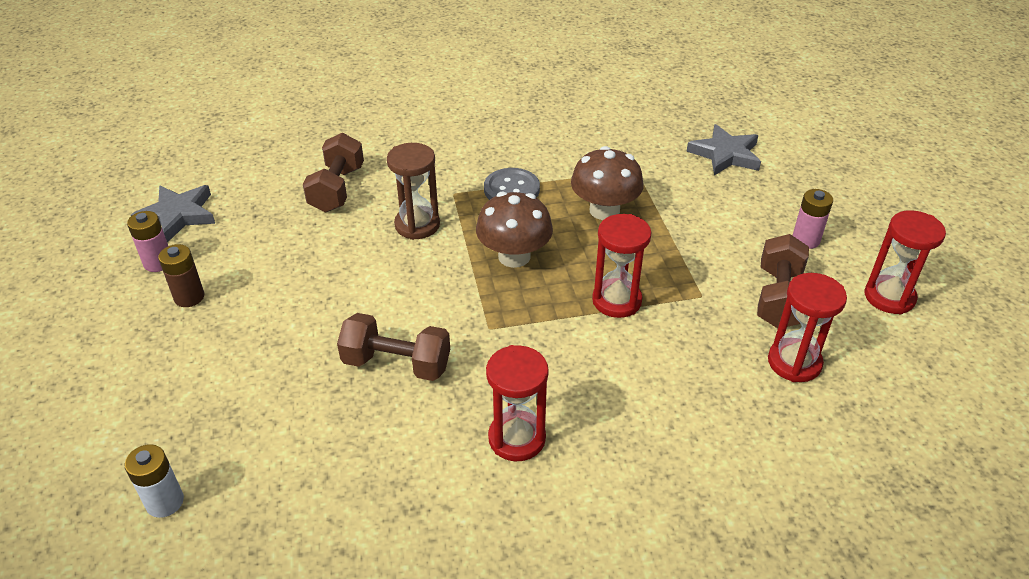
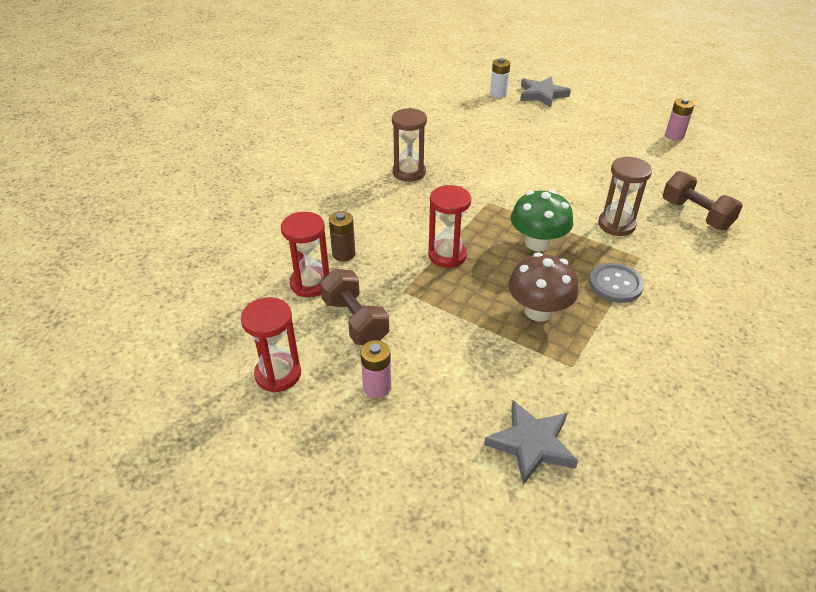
camera: 135 degrees right, 0 degrees up
grey star [131,185,215,243] -> grey star moved to [520,77,571,108]
brown battery [158,244,204,307] -> brown battery moved to [329,211,355,262]
brown dumbbell [337,313,450,381] -> none
brown mushroom [476,192,553,268] -> green mushroom [511,190,573,252]
red hourglass [486,345,549,462] -> brown hourglass [392,108,427,182]

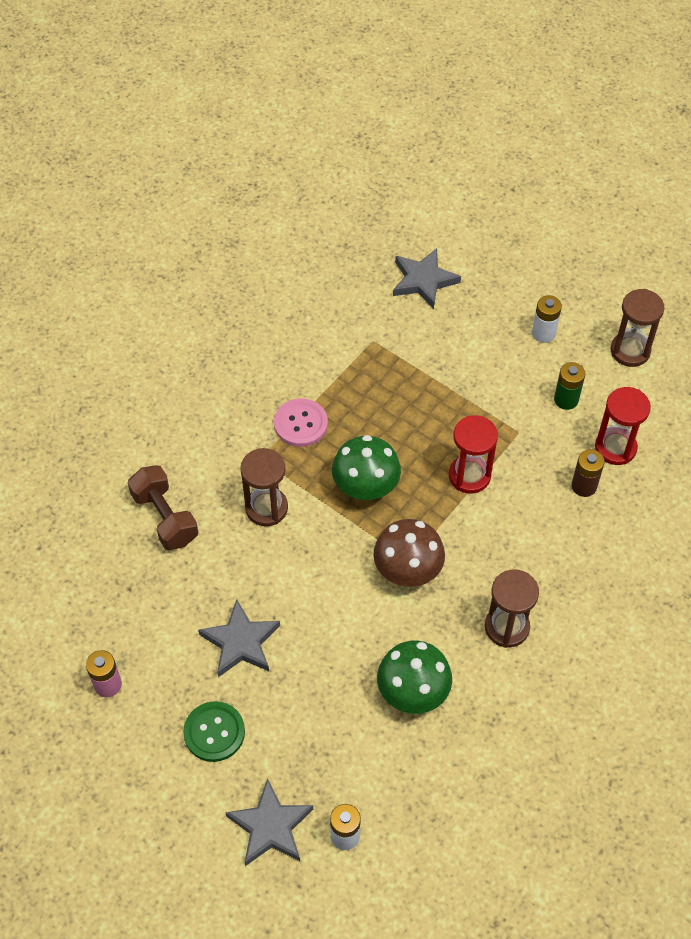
camera: 175 degrees left, 15 degrees up
red hourglass [241,297,301,393] -> brown hourglass [611,289,664,367]
brown dumbbell [320,269,389,345] -> green battery [554,362,585,410]
pink battery [360,340,391,398] -> white battery [532,295,562,343]
brown mushroom [508,253,578,321] -> brown mushroom moved to [373,519,445,587]
grey button [589,263,644,303] -> pink button [274,399,328,447]
none -> green button [183,701,245,762]
none -> grey star [198,599,280,677]
none -> green mushroom [377,641,452,714]

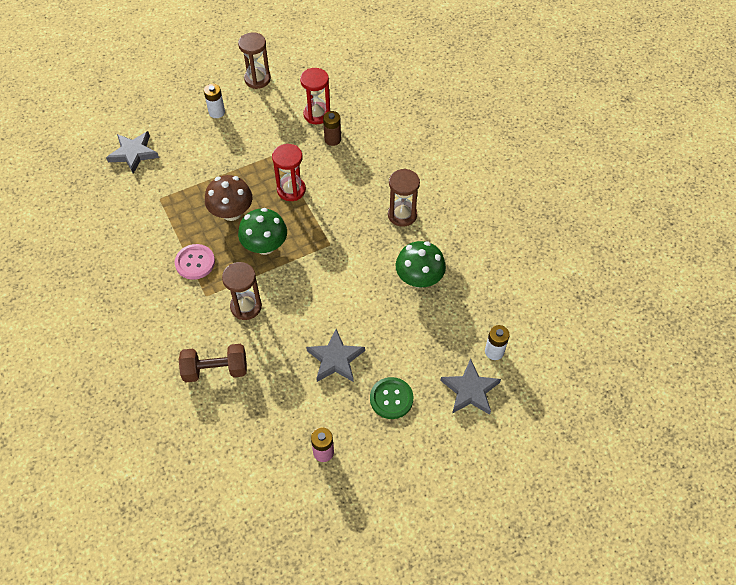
camera: 65 degrees left, 0 degrees up
brown mushroom [373,519,445,587] -> brown mushroom moved to [205,175,253,221]
green battery [554,362,585,410] -> none

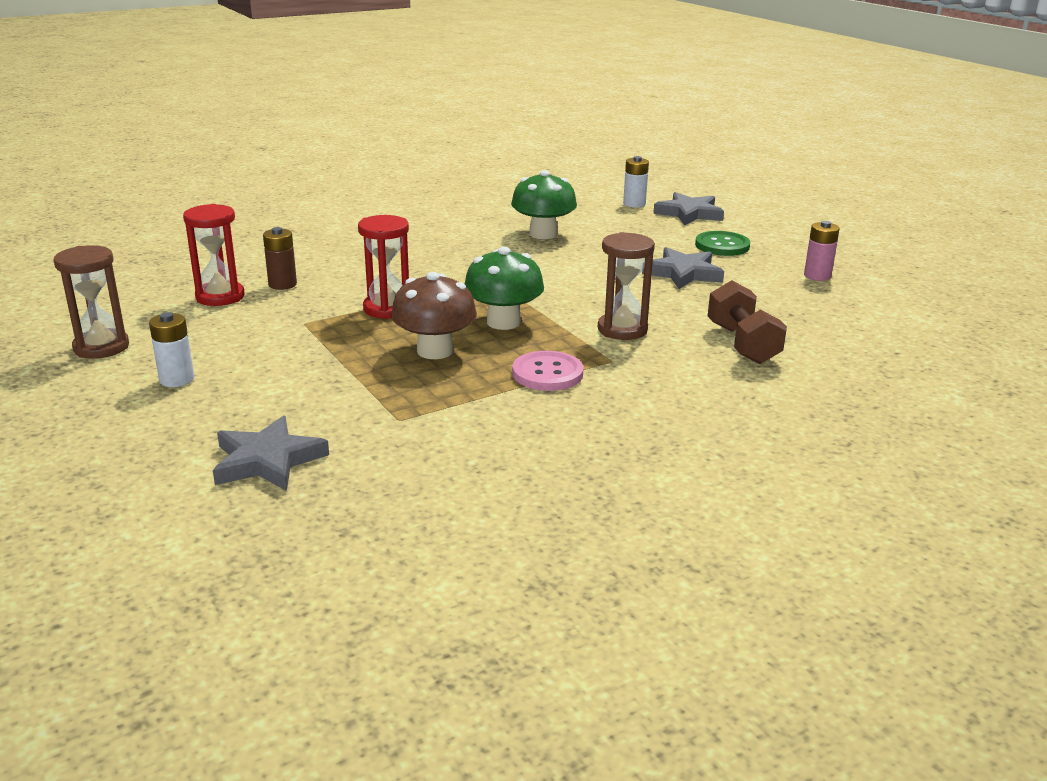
camera: 95 degrees left, 30 degrees down
brown hourglass [388,169,420,227] -> none

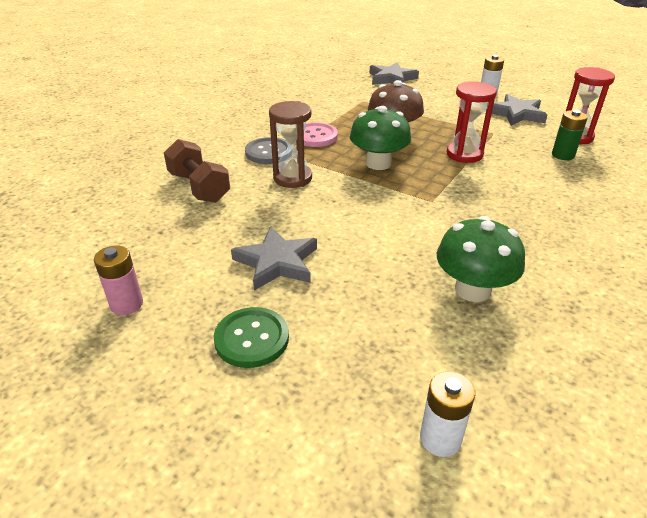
camera: 155 degrees right, 10 degrees up
brown hourglass [54,245,129,359] -> none
brown battery [263,227,297,290] -> green battery [552,110,588,160]
grey star [653,192,724,225] -> grey star moved to [492,94,547,126]
none -> grey button [245,137,289,164]

